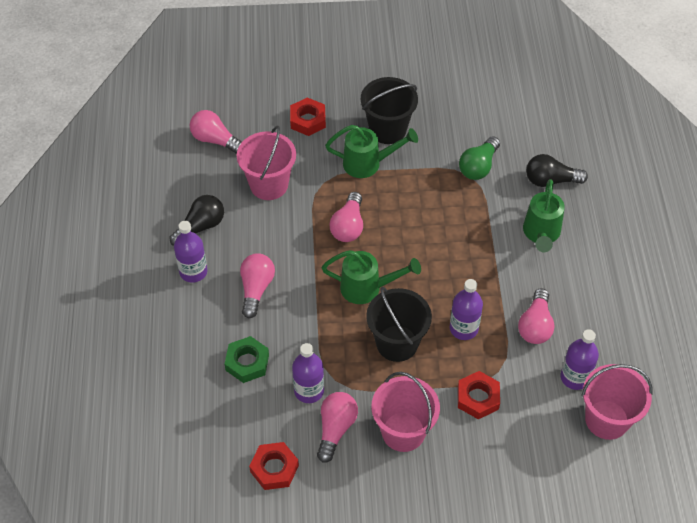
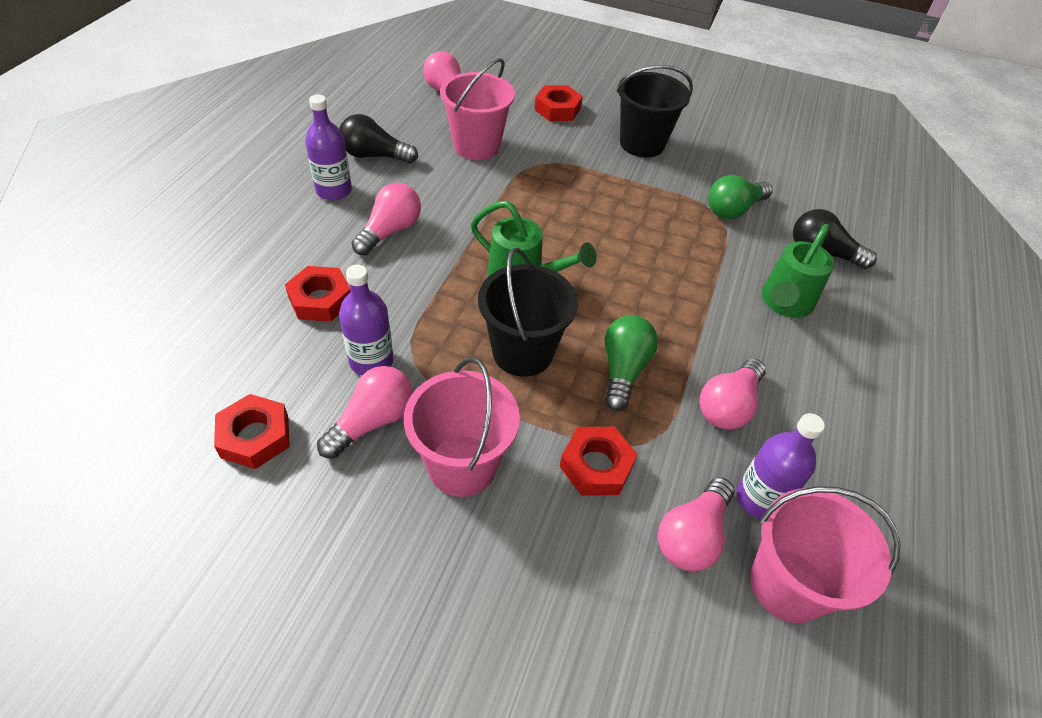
camera: 20 degrees right, 5 degrees down
black light bulb [170,195,224,246] -> black light bulb turned 150 degrees counterclockwise [339,114,418,164]
green nut [225,336,269,383] -> red nut [285,266,350,322]
green watering can [325,125,418,178] -> none
pink light bulb [329,192,363,242] -> pink light bulb moved to [658,477,735,571]
purple bottle [450,279,483,340] -> green light bulb [605,315,658,411]

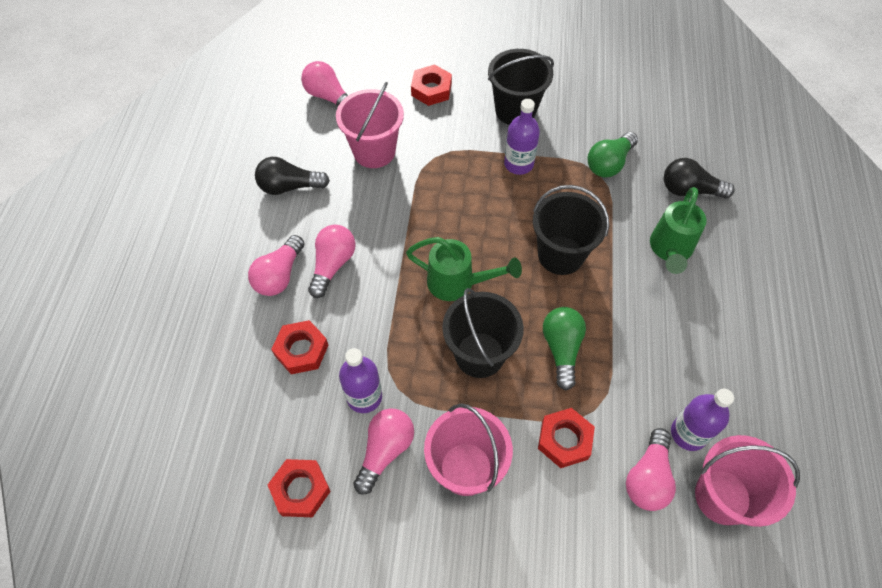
camera: 10 degrees left, 10 degrees up
purple bottle [305,94,352,200] -> purple bottle moved to [504,99,540,175]
pink light bulb [699,359,766,430] -> pink light bulb moved to [248,235,305,296]
none -> black bucket [533,185,609,275]

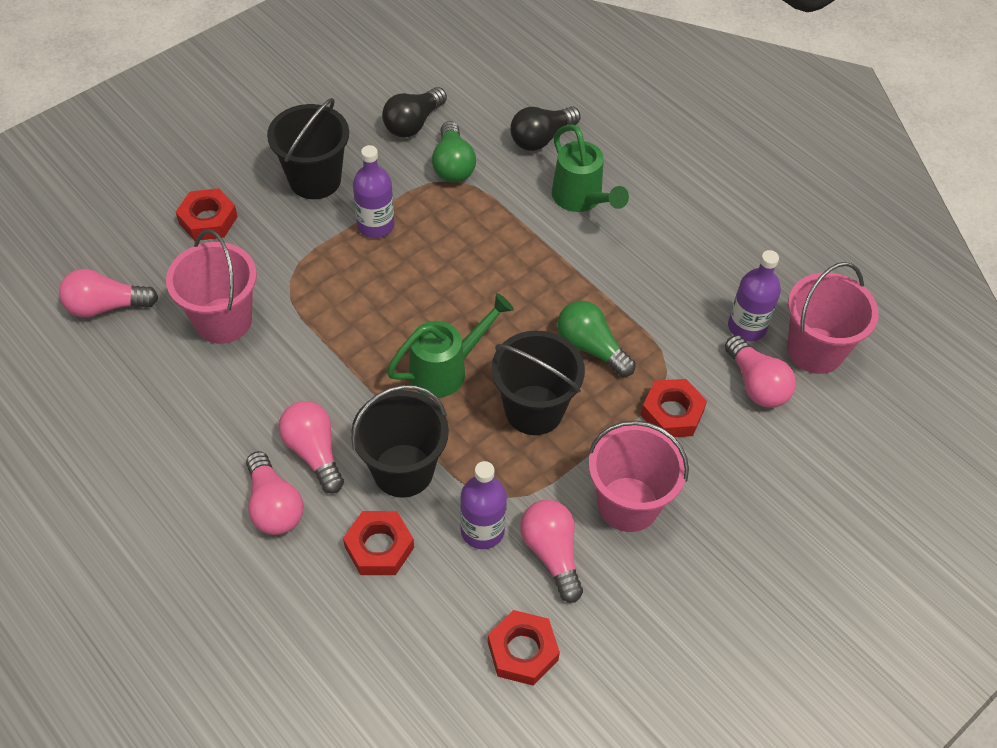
camera: 50 degrees left, 5 degrees down
black light bulb [255,157,330,195] -> black light bulb moved to [382,87,447,137]
black bucket [533,185,609,275] -> black bucket moved to [351,385,449,498]

